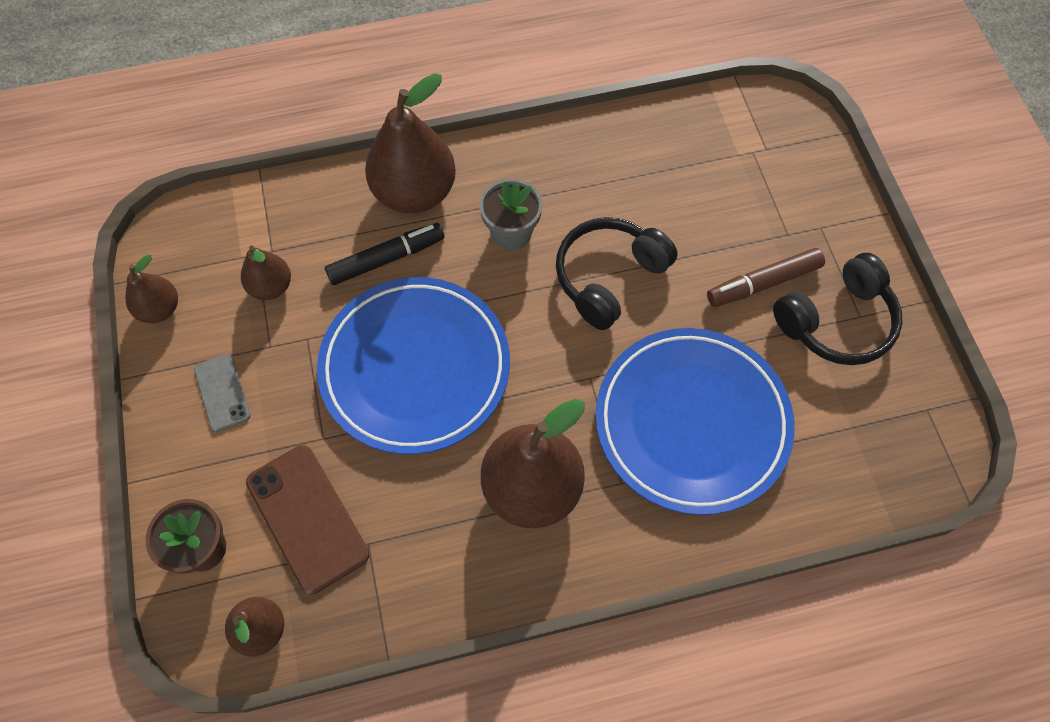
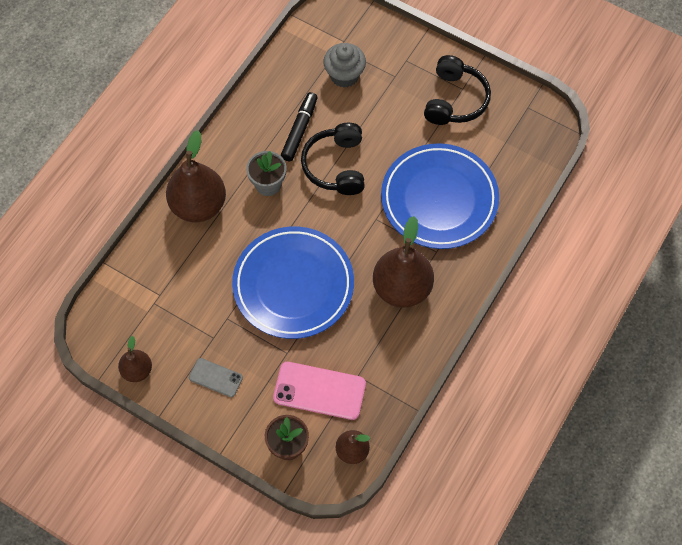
camera: 45 degrees left, 0 degrees up
brown pear [241,245,291,300] -> none
brown phone [246,445,370,595] -> pink phone [273,362,366,420]
black marker [325,223,444,285] -> black marker moved to [281,92,318,161]
brown marker [707,248,825,307] -> none
none -> grey cupcake [323,43,366,88]

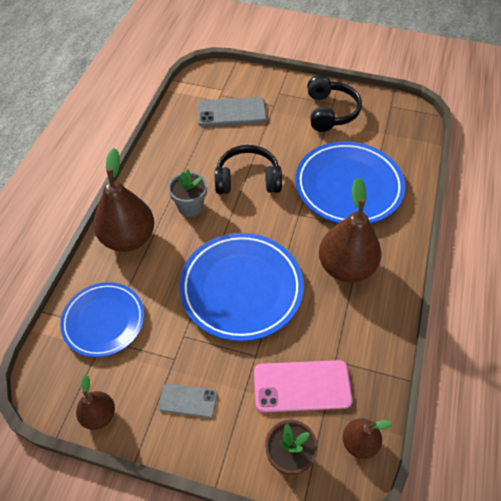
camera: 15 degrees left, 10 degrees down
black marker [281,92,318,161] -> none
black headphones [301,123,365,195] -> black headphones turned 105 degrees clockwise [215,145,282,194]
grey cupcake [323,43,366,88] -> grey phone [197,97,267,127]
none -> blue plate [60,282,144,357]

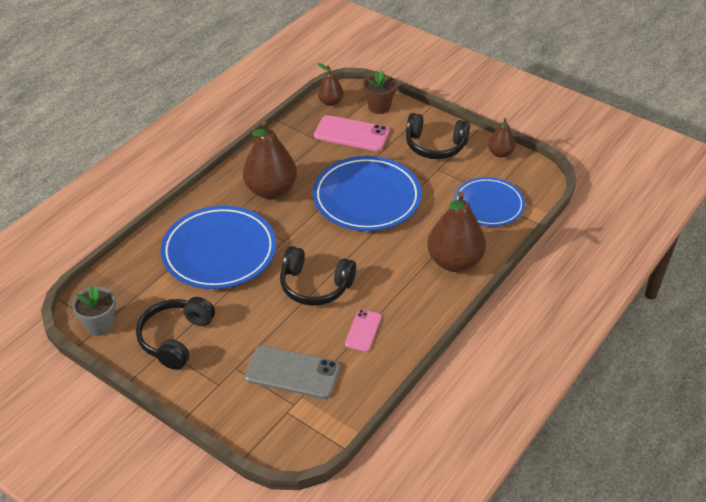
camera: 160 degrees left, 10 degrees down
grey phone [158,383,217,418] -> black headphones [406,113,470,159]
grey flower pot [168,169,207,217] -> grey flower pot moved to [72,286,116,336]
none -> pink phone [345,309,381,352]

